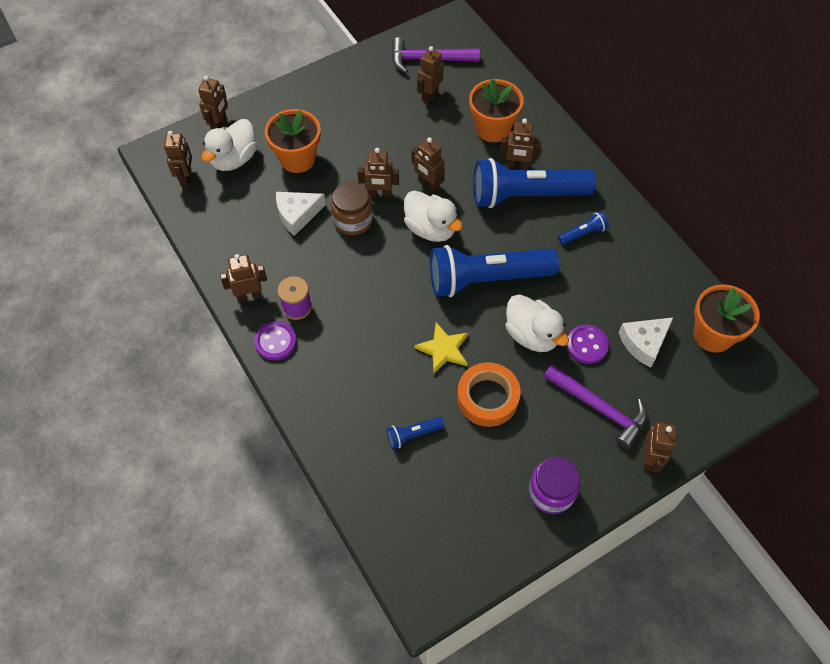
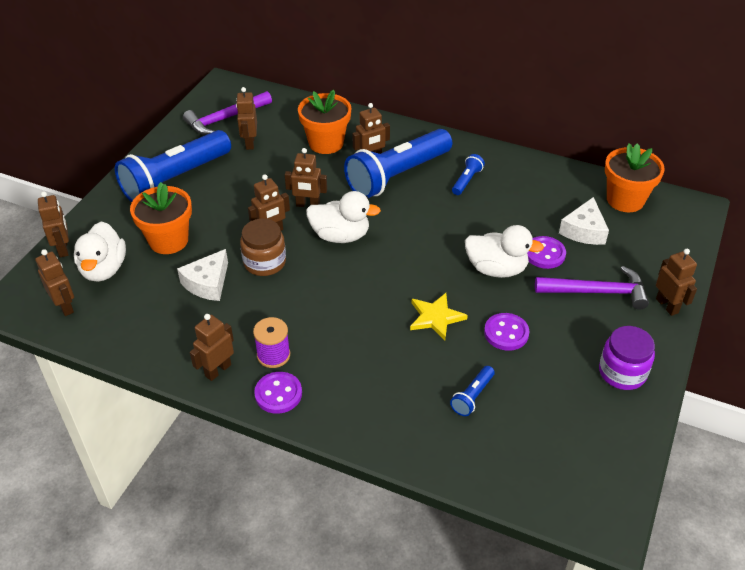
camera: 35 degrees left, 15 degrees down
blue flashlight [430,245,559,297] -> blue flashlight moved to [115,130,231,202]
orange tape [457,362,521,427] -> purple button [484,313,529,351]

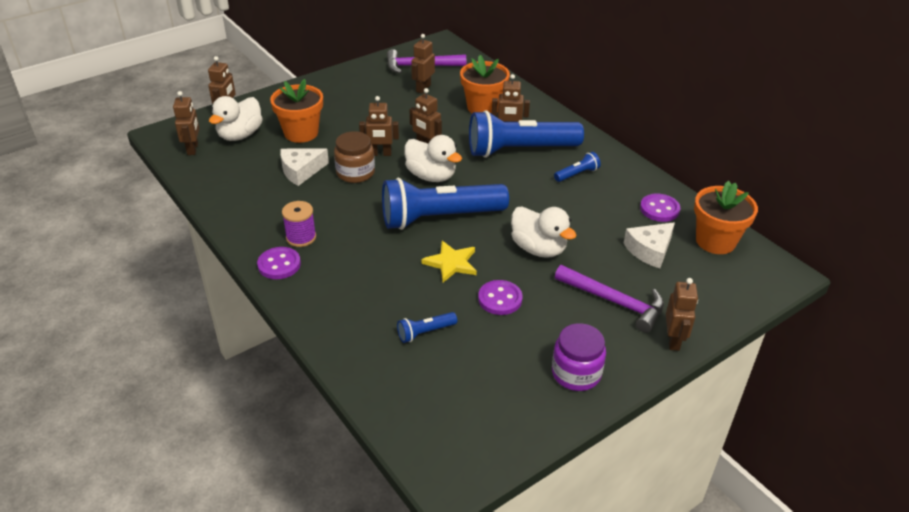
camera: 30 degrees right, 5 degrees down
blue flashlight [115,130,231,202] -> blue flashlight moved to [382,178,509,230]
brown robot [190,314,234,381] -> none
purple button [527,236,566,269] -> purple button moved to [640,194,680,222]

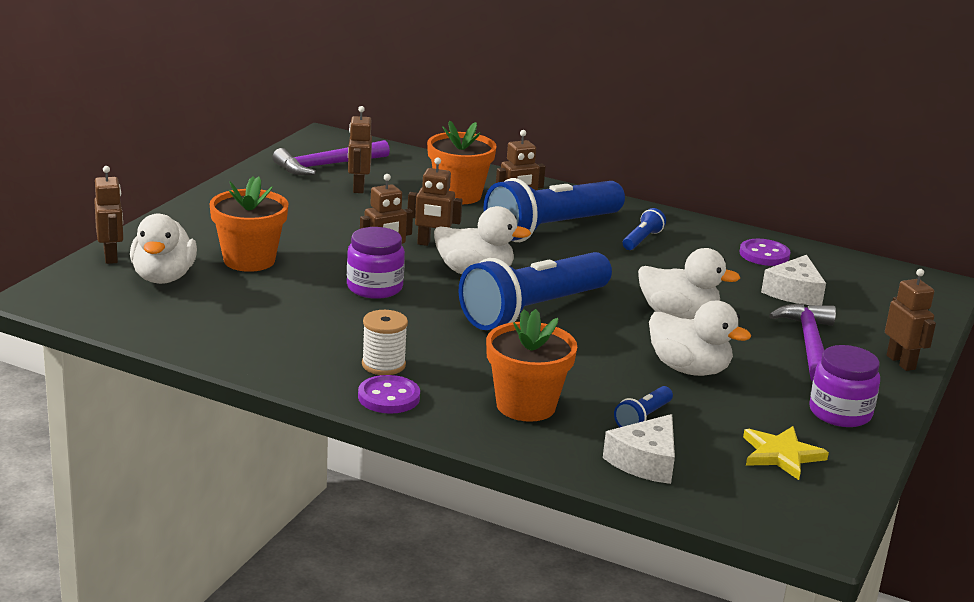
camera: 30 degrees left, 15 degrees down
brown robot [173,91,200,155] -> none
white cheese [280,148,329,186] -> white cheese moved to [603,414,675,484]
purple spool [282,201,316,247] -> white spool [362,310,408,375]
brown jar [334,131,375,183] -> purple jar [347,227,405,299]
yellow star [421,241,477,283] -> yellow star moved to [743,426,829,480]
purple button [478,280,522,315] -> white duck [649,301,751,376]
purple hammer [555,265,664,333] -> purple hammer turned 90 degrees counterclockwise [769,303,836,381]
orange flower pot [694,181,758,254] -> orange flower pot moved to [486,309,577,422]

